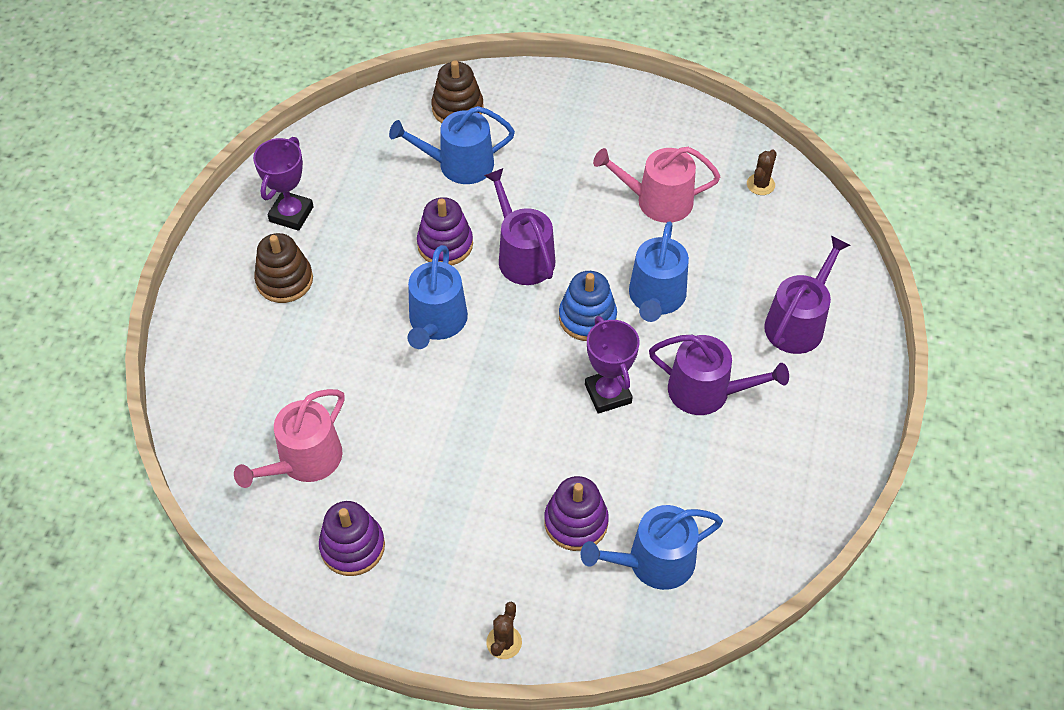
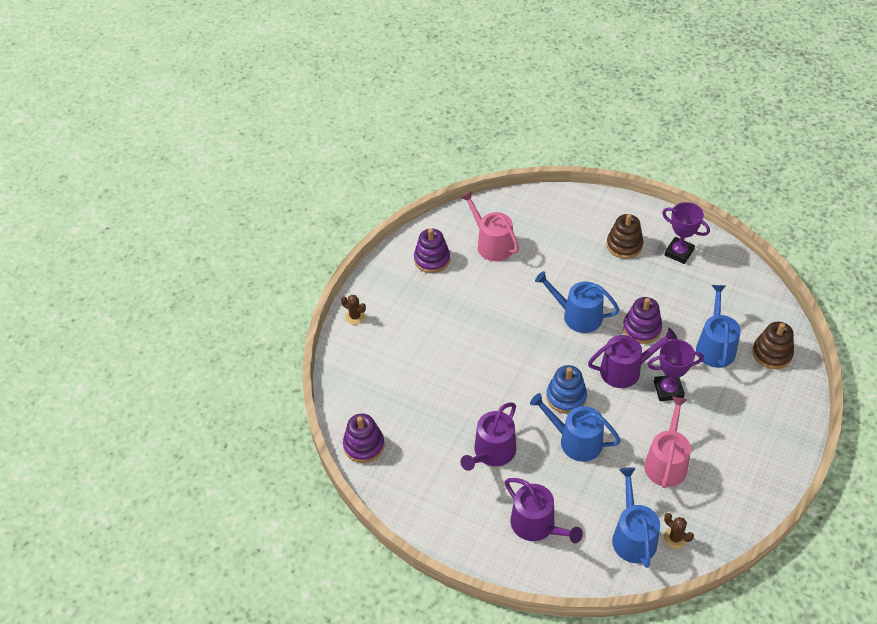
camera: 105 degrees right, 5 degrees down
purple stacking toy [544,476,609,551] -> purple stacking toy moved to [343,414,384,463]
blue watering can [581,505,723,590] -> blue watering can moved to [612,467,660,568]
purple trophy [585,316,640,414] -> purple trophy moved to [647,339,704,401]

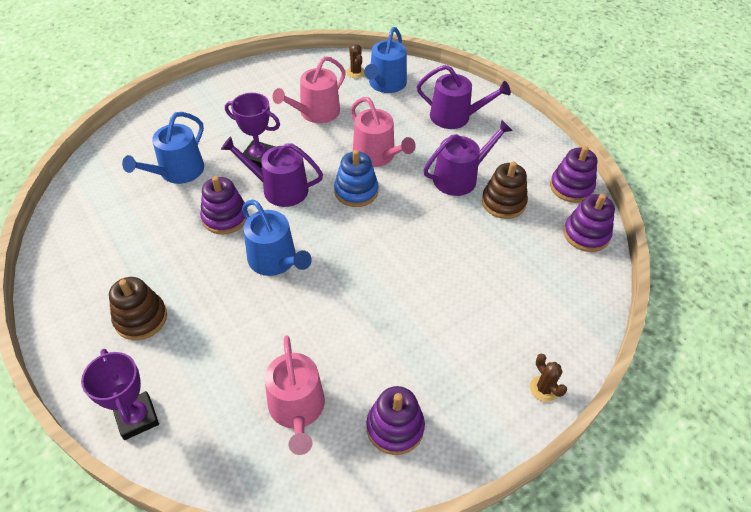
camera: 155 degrees left, 0 degrees up
purple watering can [505,478,583,543] -> purple watering can turned 120 degrees clockwise [417,65,511,129]
blue watering can [530,393,621,462] -> pink watering can [351,97,416,167]
purple trophy [662,202,710,264] -> purple trophy moved to [81,349,159,440]
brown stacking toy [752,322,794,369] -> brown stacking toy moved to [482,161,528,219]
none -> purple stacking toy [550,146,597,203]

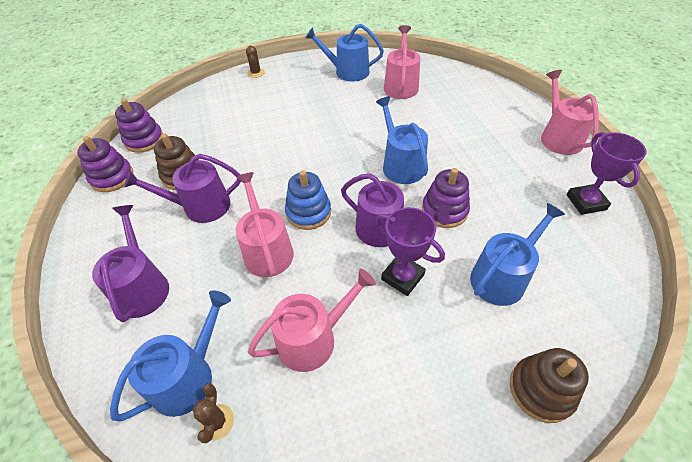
camera: 160 degrees left, 0 degrees up
purple trophy [81,349,159,440] -> purple trophy moved to [566,132,647,215]
brown stacking toy [109,277,167,340] -> brown stacking toy moved to [510,348,589,423]
purple stacking toy [367,386,425,455] -> blue watering can [305,24,384,82]
purple watering can [417,65,511,129] -> purple watering can turned 45 degrees clockwise [92,205,169,322]
none -> pink watering can [541,70,599,155]

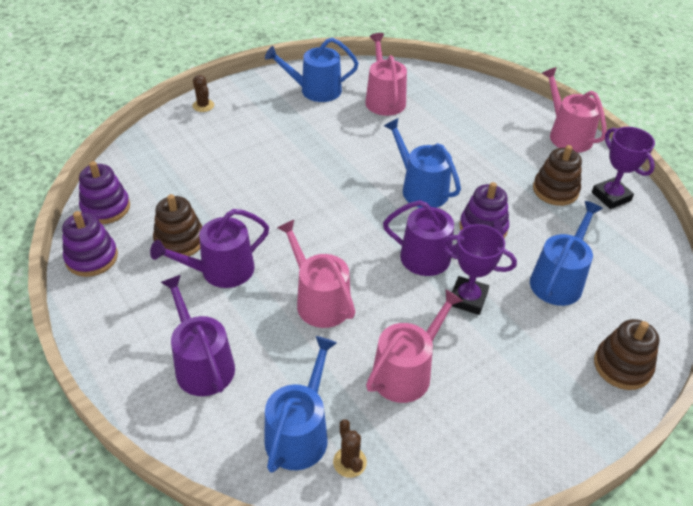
camera: 20 degrees left, 5 degrees down
blue stacking toy [285,170,331,230] -> none
none -> brown stacking toy [533,145,582,206]

